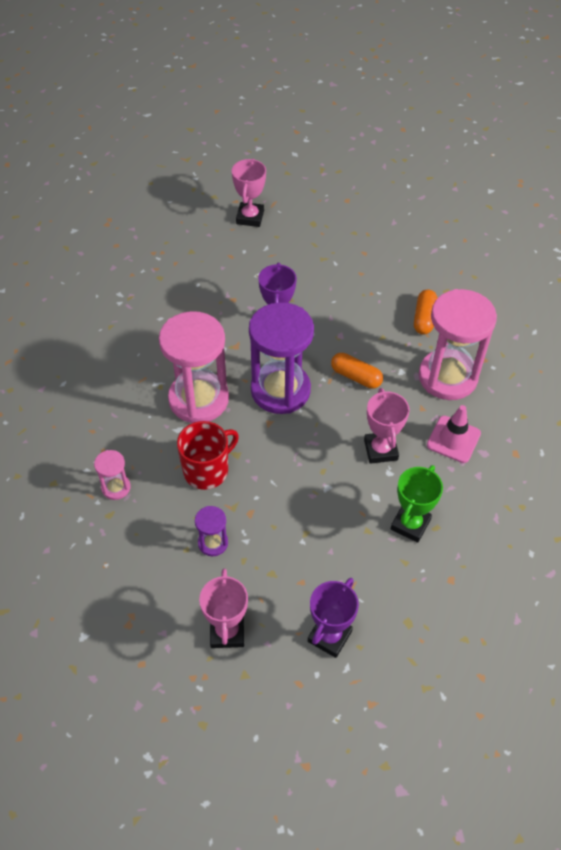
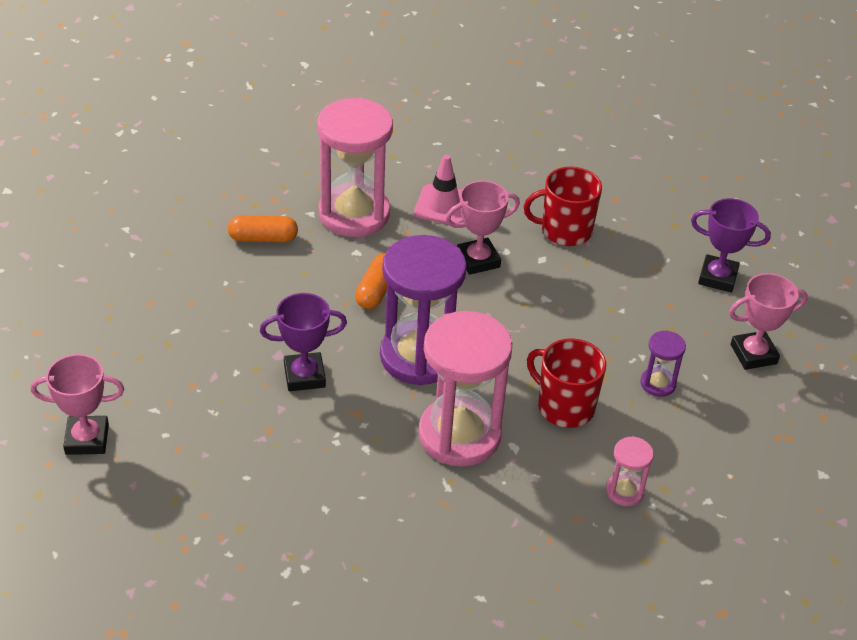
camera: 105 degrees left, 10 degrees down
green trophy [391,465,443,543] -> red mug [524,167,602,246]

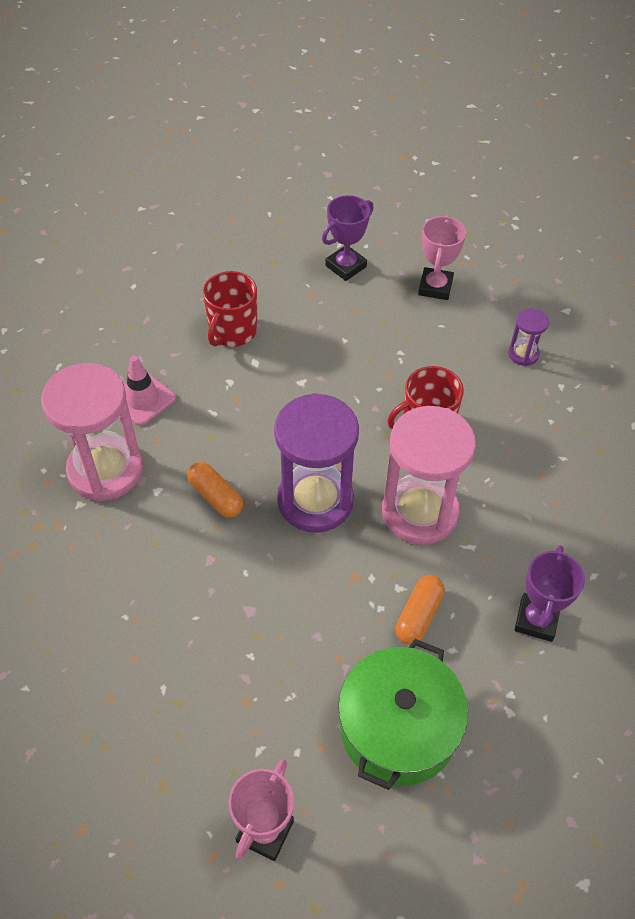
camera: 60 degrees left, 10 degrees up
orange capsule [228,216,298,242] -> orange capsule moved to [396,575,445,645]
purple trophy [260,293,347,391] -> purple trophy moved to [514,545,585,642]
pink trophy [446,181,520,275] -> none
pink hourglass [606,436,654,506] -> none
purple hourglass [640,330,686,397] -> purple hourglass moved to [508,308,549,366]
none -> green pot [338,639,468,790]

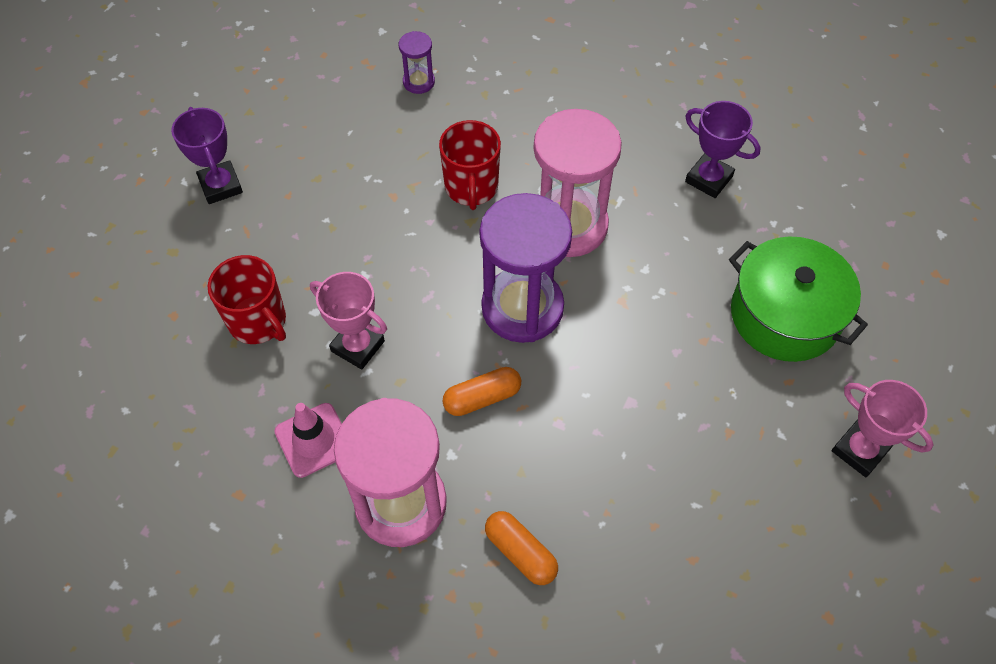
camera: 70 degrees left, 5 degrees up
orange capsule [396,575,445,645] -> orange capsule moved to [485,511,558,585]
pink trophy [418,215,466,300] -> pink trophy moved to [310,272,387,369]

